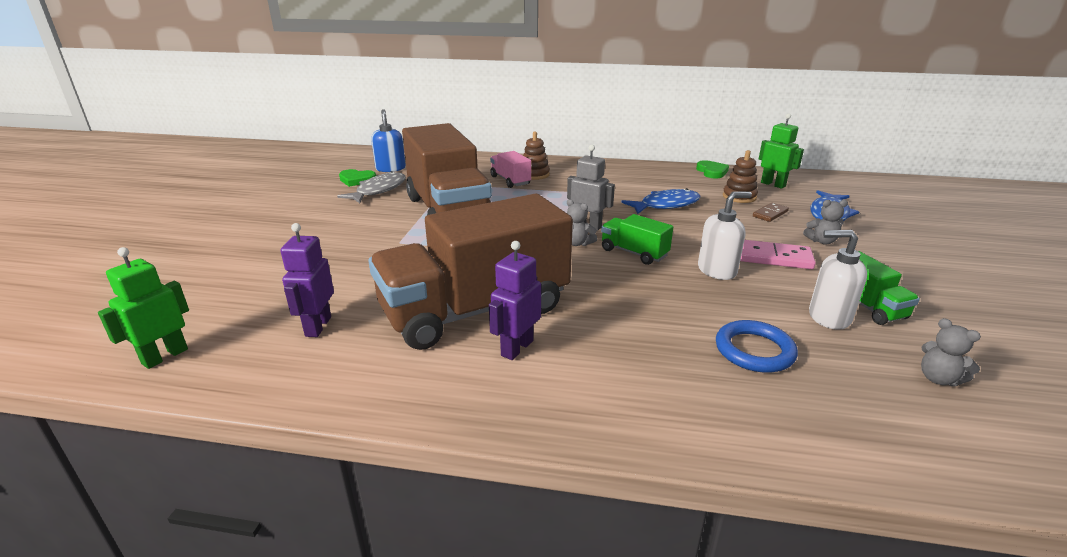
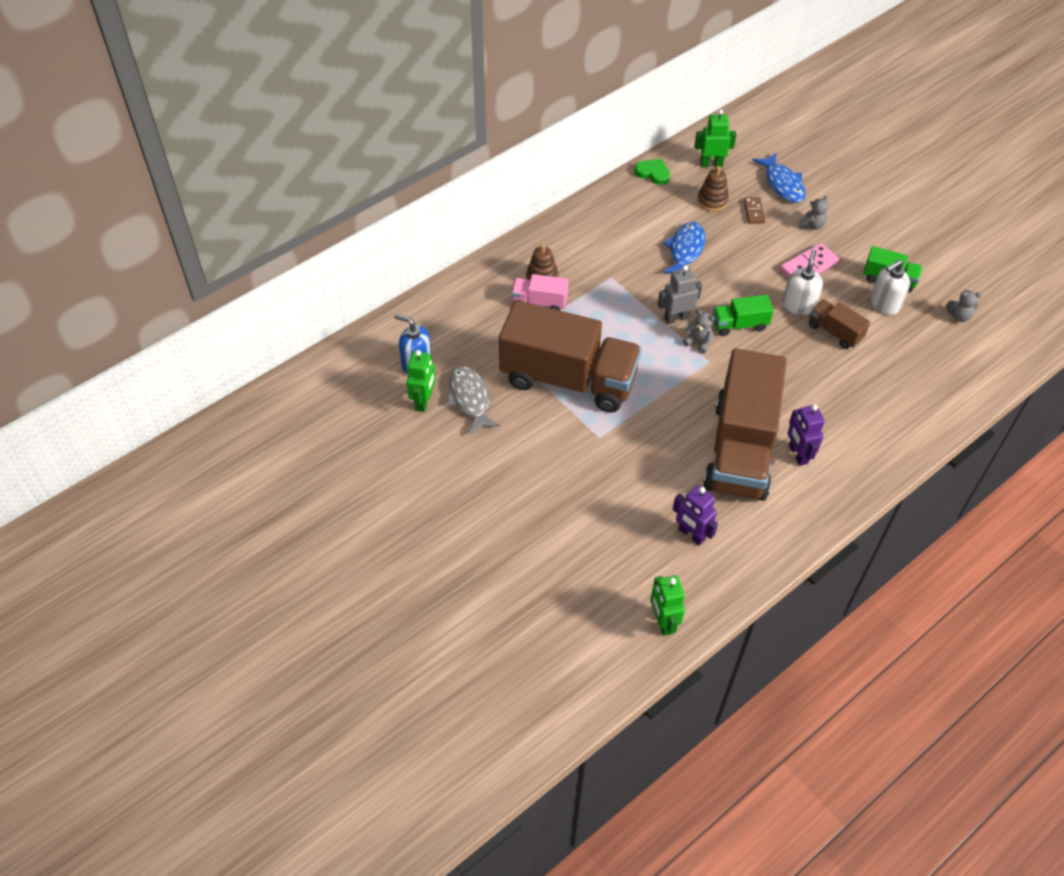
camera: 50 degrees left, 25 degrees up
green heart [339,169,376,187] -> green robot [407,350,436,412]
grey teddy bear [567,199,597,246] -> grey teddy bear turned 135 degrees counterclockwise [683,309,715,354]
blue ring [716,320,798,373] -> none
none -> brown truck [809,299,870,349]

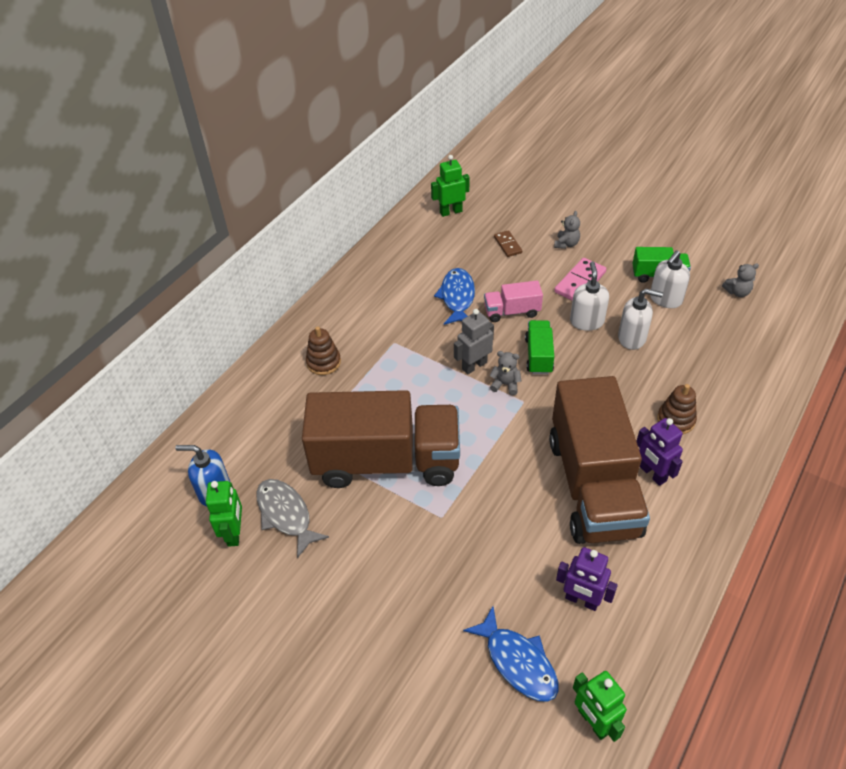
camera: 15 degrees left, 5 degrees down
pink truck [511,274,568,311] -> pink truck moved to [484,281,543,322]
green heart [635,159,670,185] -> none
brown stacking toy [697,166,729,212] -> brown stacking toy moved to [657,384,697,434]
green truck [713,295,774,336] -> green truck turned 120 degrees clockwise [525,320,554,374]
blue fish [752,152,805,203] -> blue fish moved to [463,606,559,702]
brown truck [809,299,870,349] -> white soap dispenser [618,288,663,350]

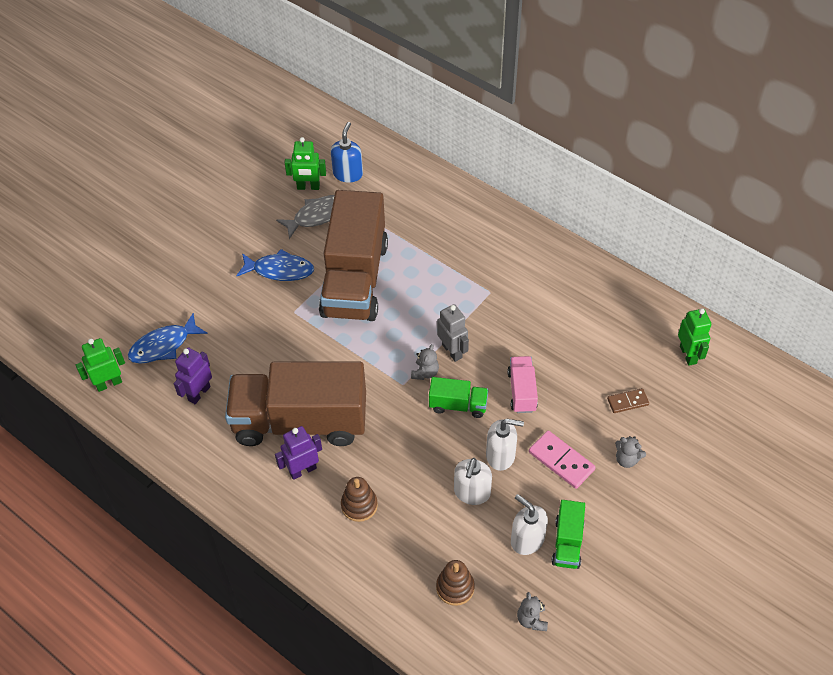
camera: 95 degrees right, 5 degrees up
brown stacking toy [306,326,341,375] -> brown stacking toy moved to [436,560,475,606]
blue fish [434,268,475,325] -> blue fish moved to [236,249,314,281]

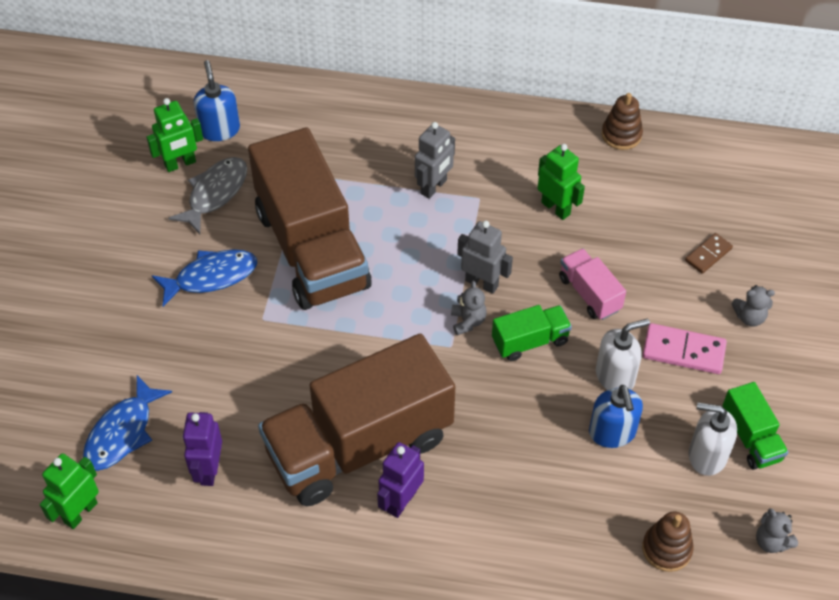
camera: 30 degrees left, 0 degrees up
brown stacking toy [341,477,378,522] -> brown stacking toy moved to [602,93,643,150]
white soap dispenser [454,458,492,505] -> blue soap dispenser [589,385,643,448]
green robot [678,308,711,366] -> green robot moved to [538,144,585,220]
none -> grey robot [415,122,455,199]

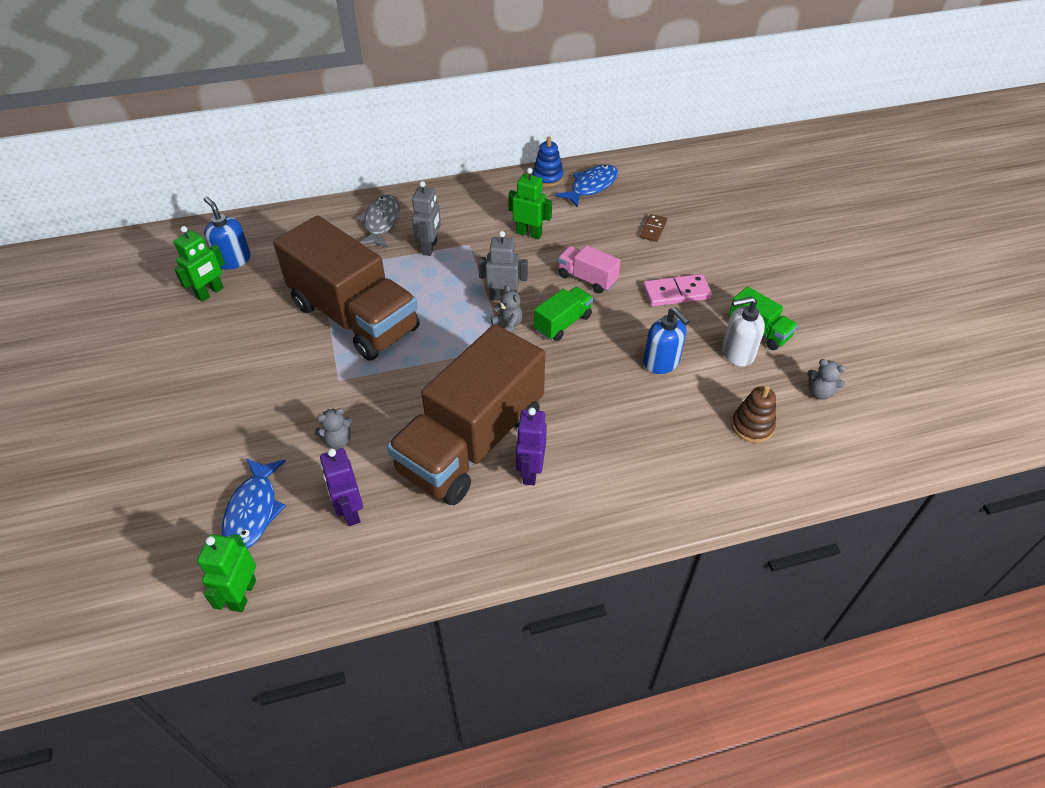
camera: 25 degrees left, 5 degrees down
blue fish [152,249,257,307] -> blue fish moved to [555,165,618,208]
grey fish [168,157,247,234] -> grey fish moved to [356,195,400,247]
white soap dispenser [596,319,650,390] -> none
brown stacking toy [602,93,643,150] -> blue stacking toy [532,137,564,187]
grey teddy bear [731,285,775,327] -> grey teddy bear moved to [314,408,353,449]

